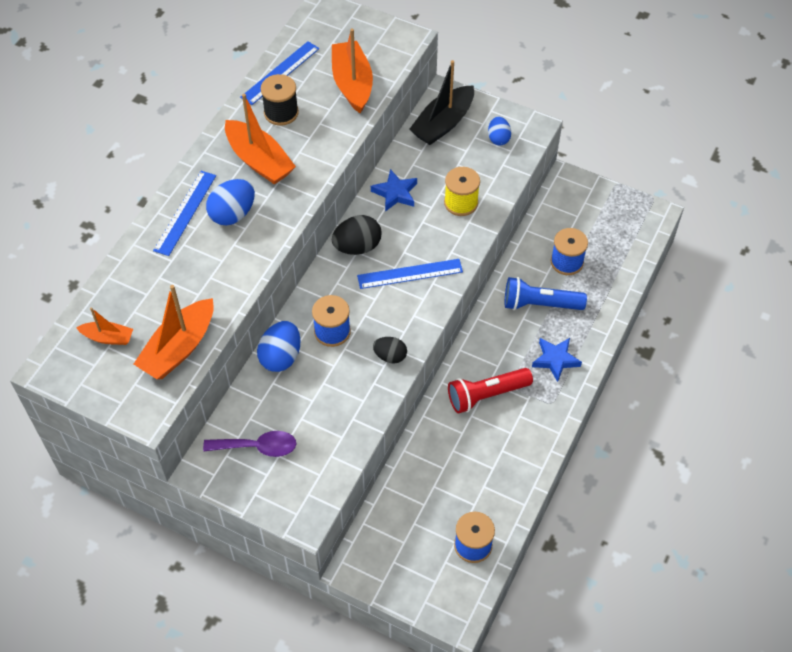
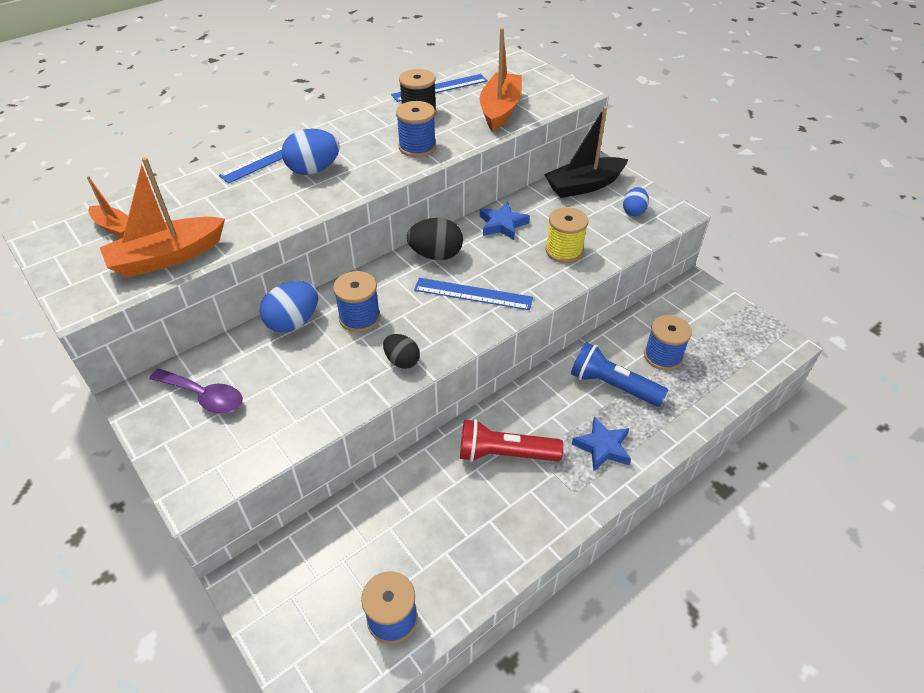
camera: 25 degrees right, 10 degrees down
orange boat [225,94,296,184] -> none
none -> blue spool [396,101,436,157]

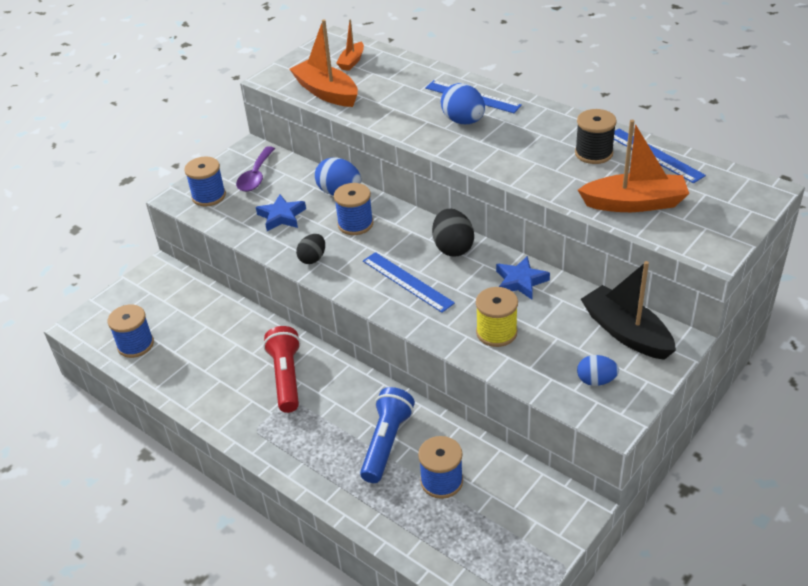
camera: 80 degrees right, 5 degrees down
blue spool [396,101,436,157] -> blue spool moved to [184,157,226,207]
blue ruler [414,278,533,310] -> blue ruler turned 45 degrees counterclockwise [363,252,455,313]
blue star [572,416,631,471] -> blue star moved to [256,194,306,231]

